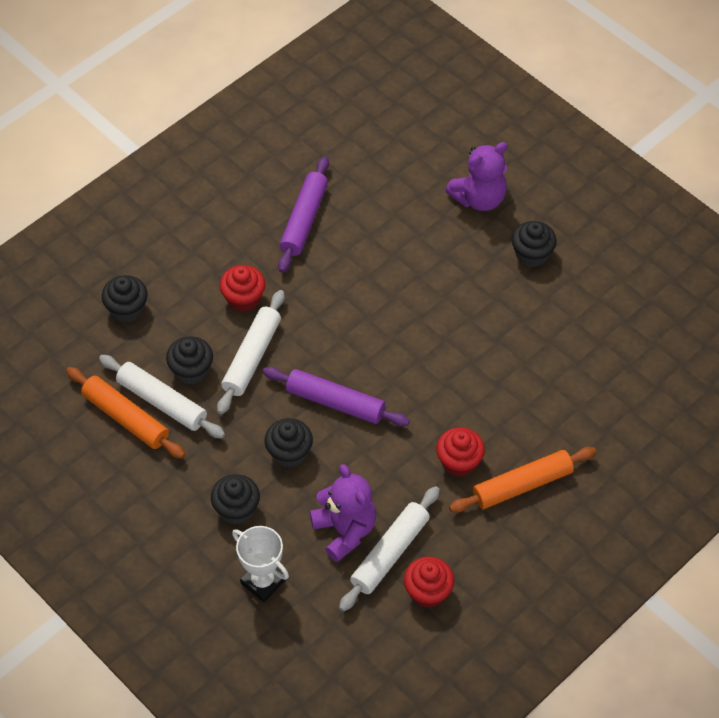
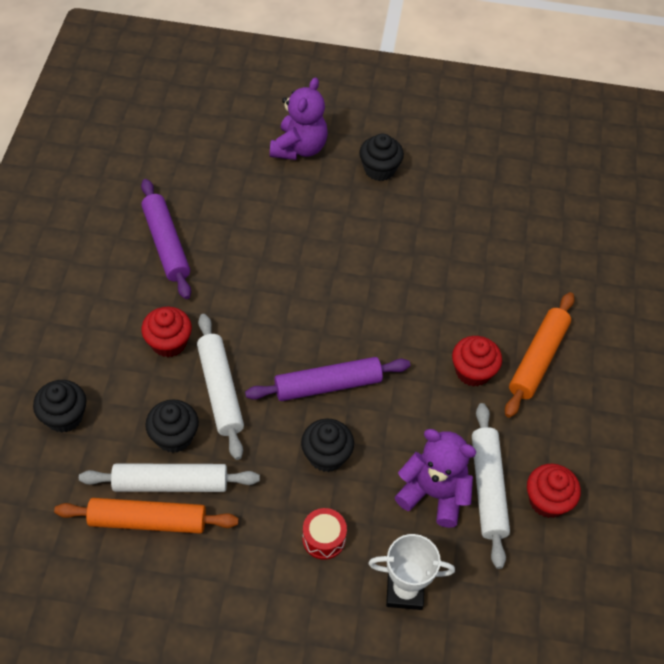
camera: 40 degrees left, 0 degrees up
black cupcake [211,474,260,524] -> red drum [302,508,347,560]

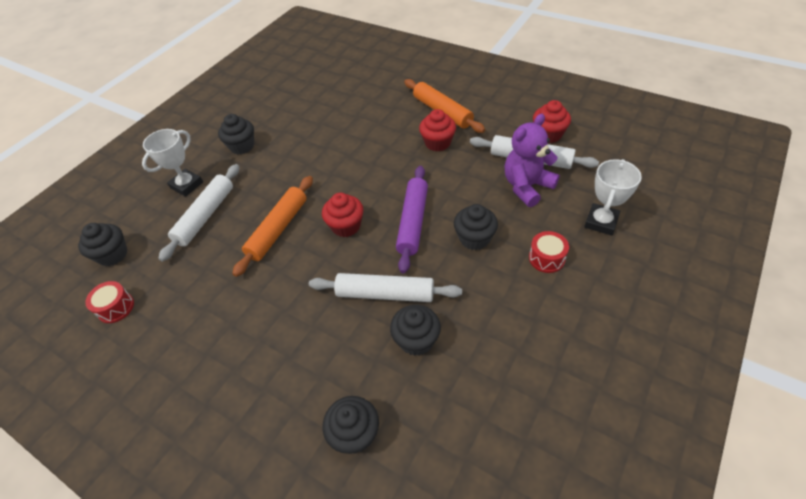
camera: 60 degrees left, 5 degrees down
orange rolling pin [54,498,239,534] -> orange rolling pin moved to [232,176,313,277]
white rolling pin [79,463,260,492] -> white rolling pin moved to [158,164,240,262]
purple rolling pin [141,179,191,299] -> none
red cupcake [141,307,192,357] -> red cupcake moved to [322,193,364,237]
purple teddy bear [270,77,328,160] -> white trophy [142,129,203,197]
none -> black cupcake [78,223,128,266]
none -> red drum [85,281,134,323]

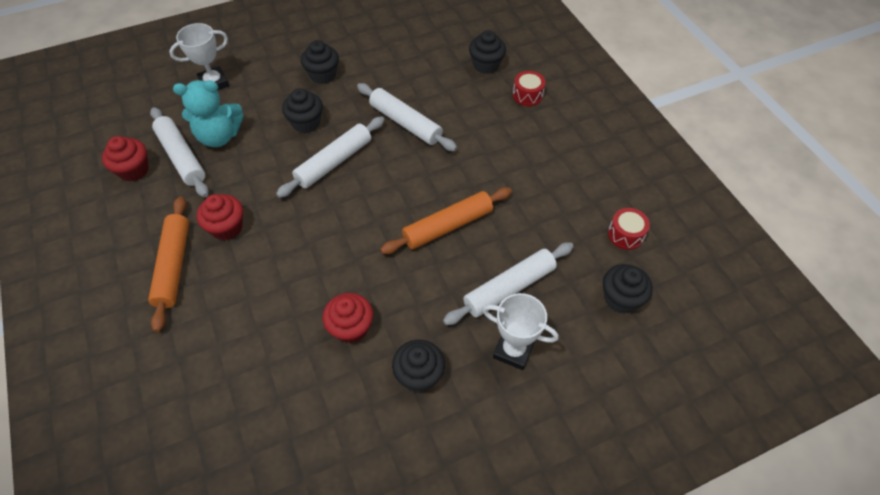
camera: 150 degrees left, 5 degrees up
white trophy [142,129,203,197] -> white trophy turned 45 degrees clockwise [483,293,559,370]
red cupcake [322,193,364,237] -> red cupcake moved to [322,293,373,343]
black cupcake [390,305,441,356] -> black cupcake moved to [301,40,339,84]
purple rolling pin [396,166,428,273] -> white rolling pin [276,117,385,198]
purple teddy bear [505,114,560,207] -> turquoise teddy bear [173,80,243,147]
red drum [529,231,569,273] -> red drum moved to [513,71,546,106]

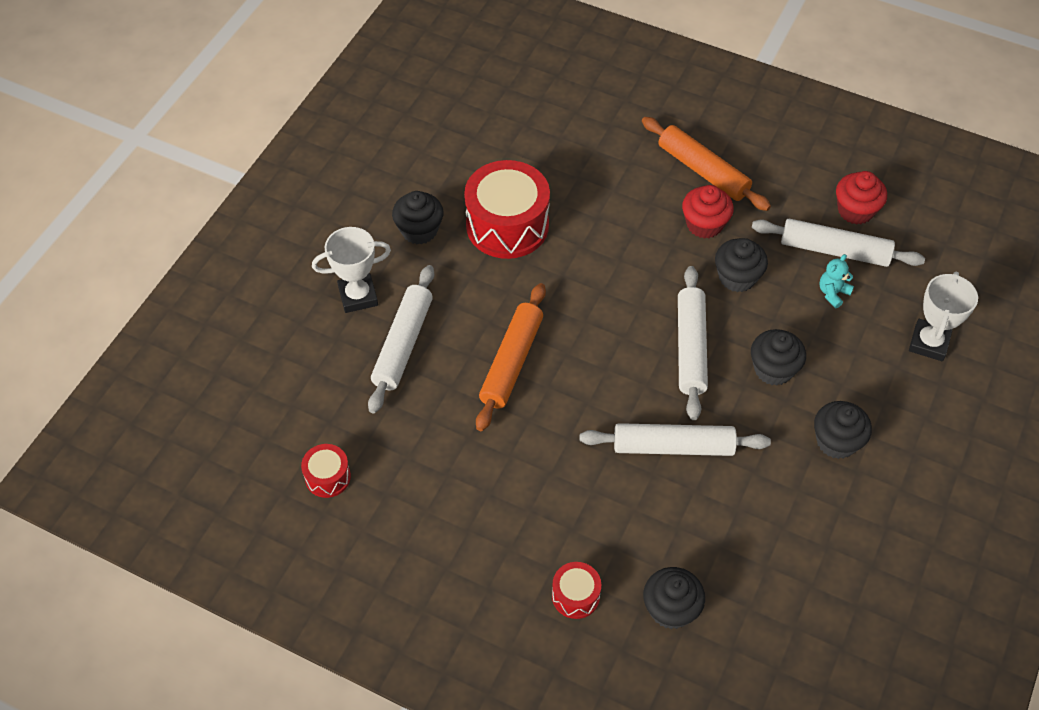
camera: 140 degrees right, 0 degrees up
turquoise teddy bear [173,80,243,147] -> turquoise teddy bear [819,254,854,308], size x0.49
red cupcake [322,293,373,343] -> red drum [464,160,550,259]
black cupcake [603,264,653,313] -> black cupcake moved to [715,238,768,292]

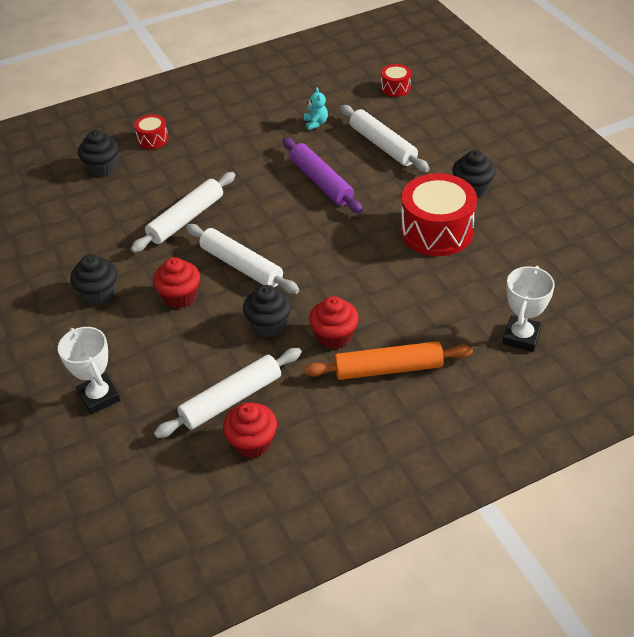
camera: 130 degrees right, 10 degrees down
red drum [301,444,351,498] -> red drum moved to [381,64,411,97]
white trophy [312,227,391,313] -> white trophy moved to [502,266,555,352]
orange rolling pin [476,283,546,431] -> purple rolling pin [283,137,363,213]
black cupcake [751,329,806,386] -> red cupcake [153,257,200,308]
turquoise teddy bear [819,254,854,308] -> turquoise teddy bear moved to [304,87,328,130]

